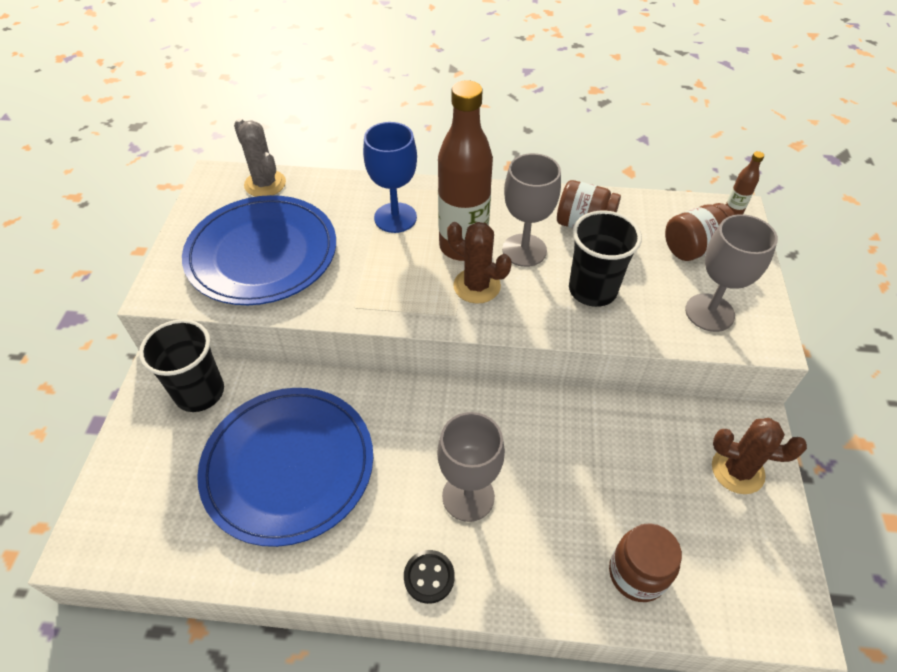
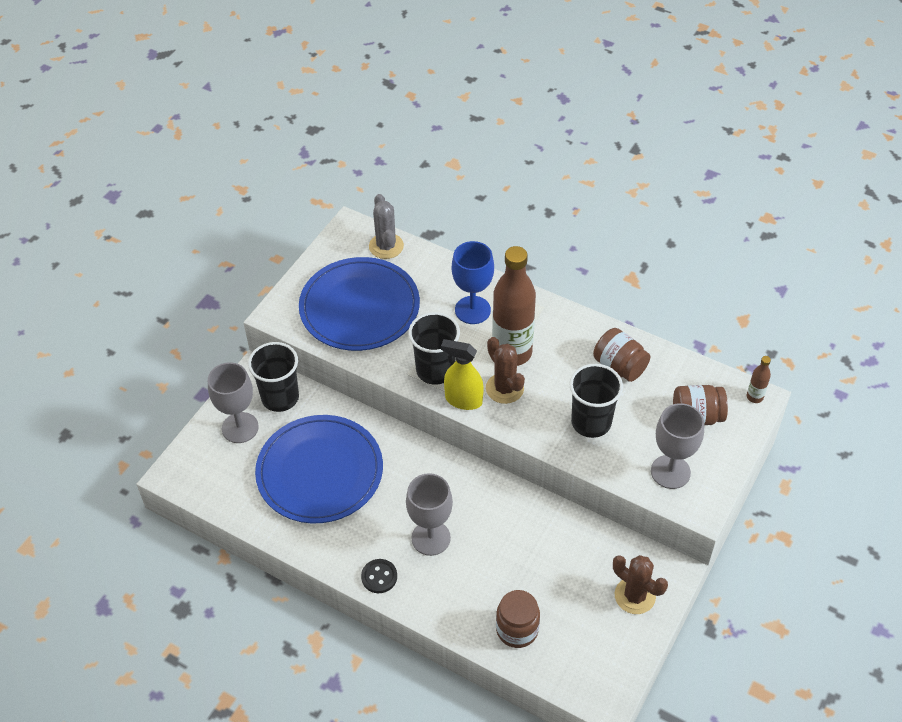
camera: 25 degrees right, 0 degrees up
grey goblet [502,153,561,267] -> grey goblet moved to [208,362,259,443]
none -> black cup [408,312,460,385]
none -> yellow spray bottle [441,339,484,410]

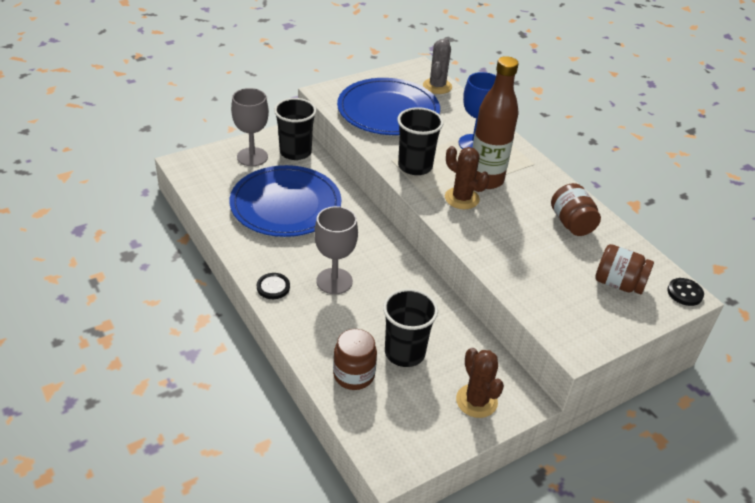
camera: 25 degrees right, 10 degrees down
yellow spray bottle [441,339,484,410] -> none
brown cactus [486,337,525,404] -> brown cactus turned 45 degrees counterclockwise [445,146,489,209]
black cup [569,364,623,438] -> black cup moved to [383,289,438,367]
grey goblet [651,403,704,489] -> none
brown bottle [747,356,771,403] -> black button [667,278,704,306]

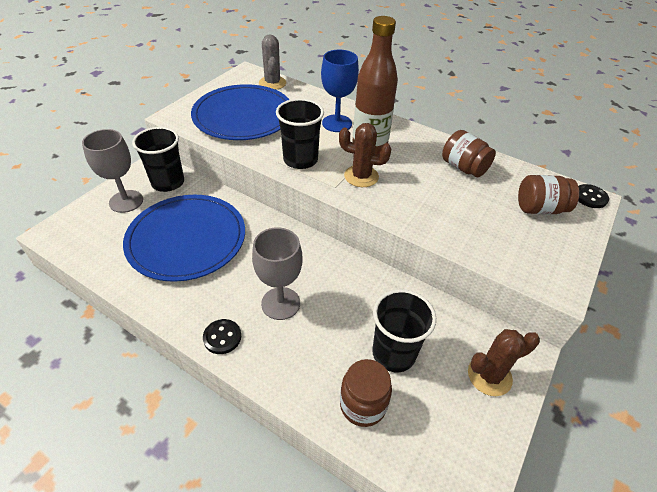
camera: 25 degrees left, 5 degrees up
brown cactus [456,348,504,418] -> brown cactus turned 60 degrees counterclockwise [468,329,540,396]

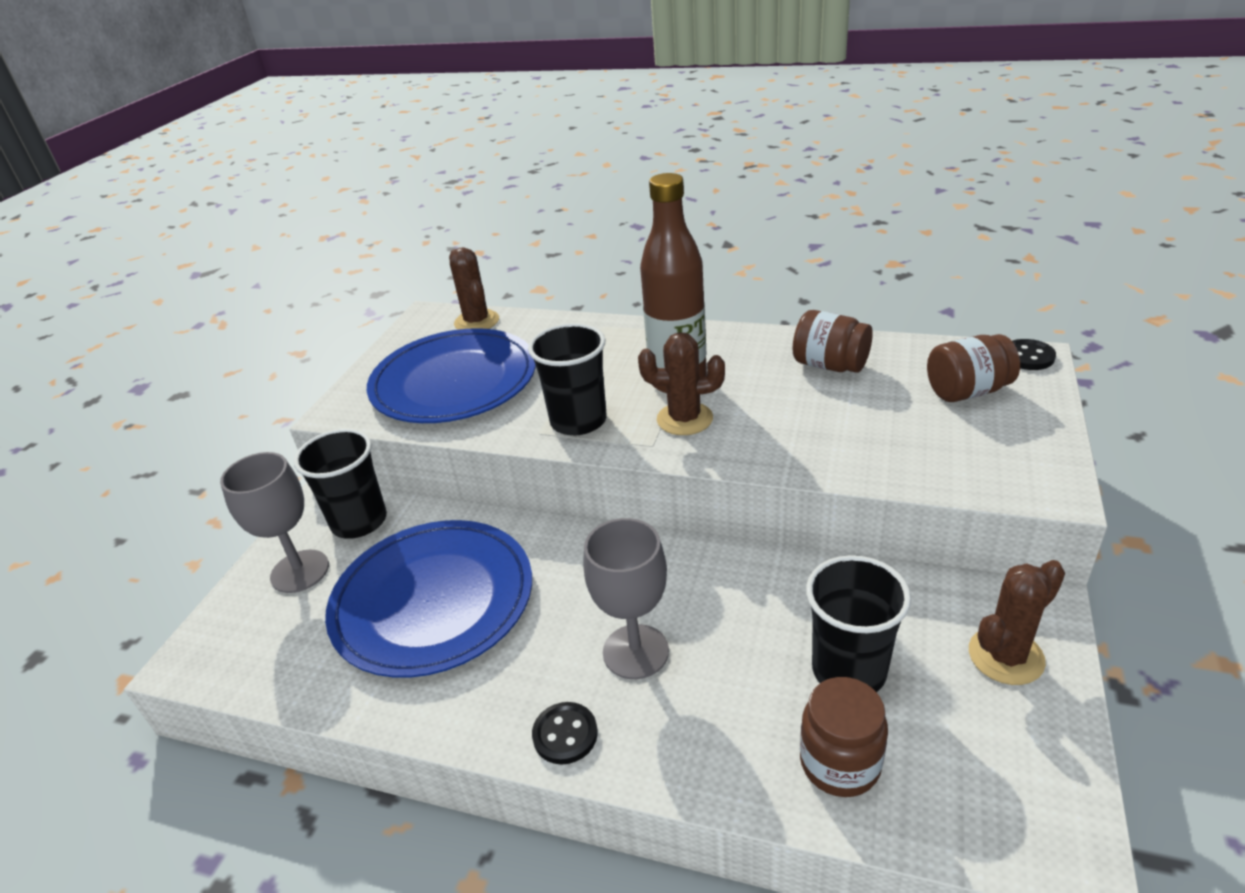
camera: 10 degrees left, 10 degrees down
grey cactus [259,34,286,90] -> brown cactus [449,247,499,330]
blue goblet [321,50,359,132] -> none

